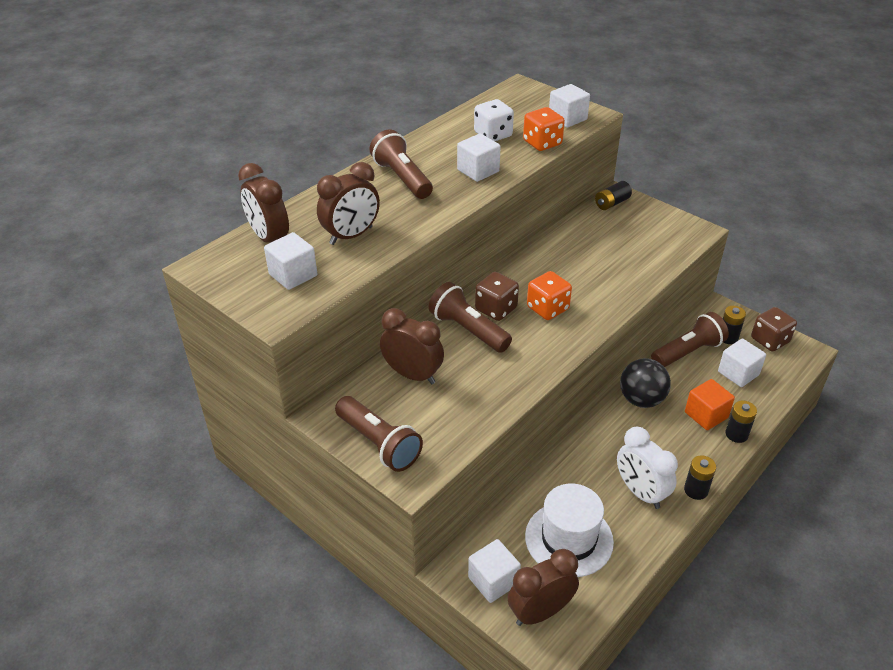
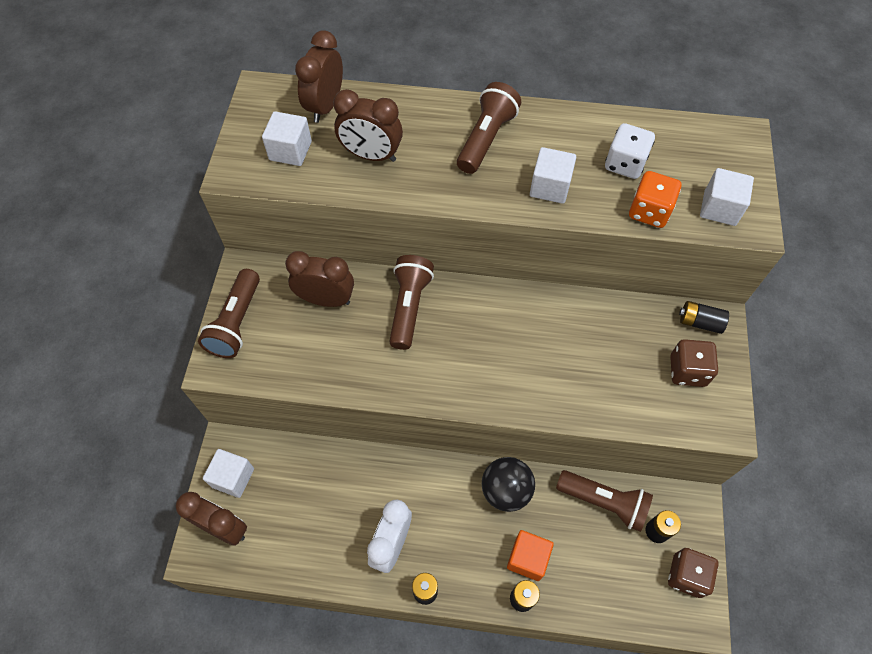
camera: 55 degrees right, 20 degrees up
brown clock [380,308,444,384] -> brown clock turned 75 degrees counterclockwise [285,251,354,307]
brown dice [475,272,519,321] -> brown dice moved to [670,339,718,387]
white hat [525,484,614,577] -> none
orange dice [527,271,572,320] -> none
white cube [718,338,766,387] -> none

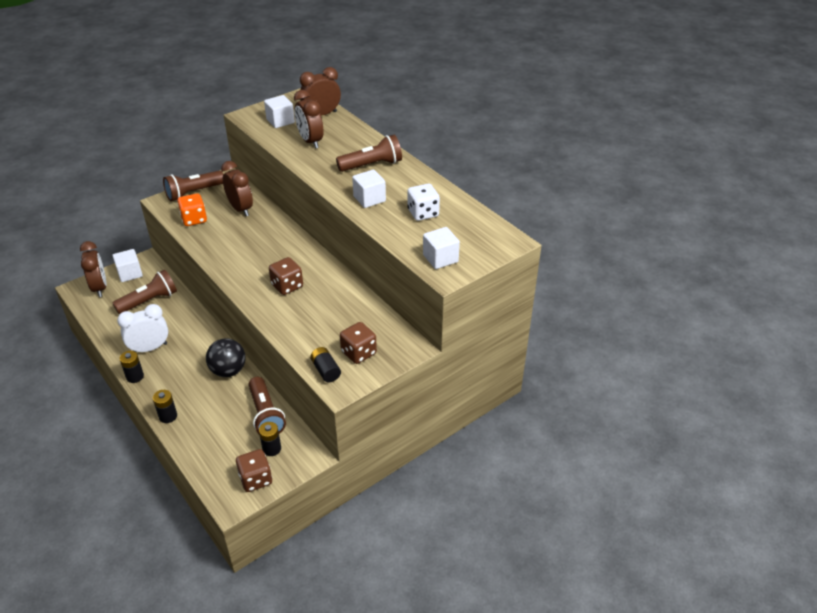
camera: 45 degrees right, 20 degrees down
brown flashlight [389,255,434,350] -> brown flashlight moved to [113,269,177,314]
orange cube [507,530,554,581] -> none
orange dice [629,171,681,228] -> orange dice moved to [177,193,207,226]
black battery [679,301,729,334] -> black battery moved to [310,347,341,382]
none -> brown dice [269,257,303,295]

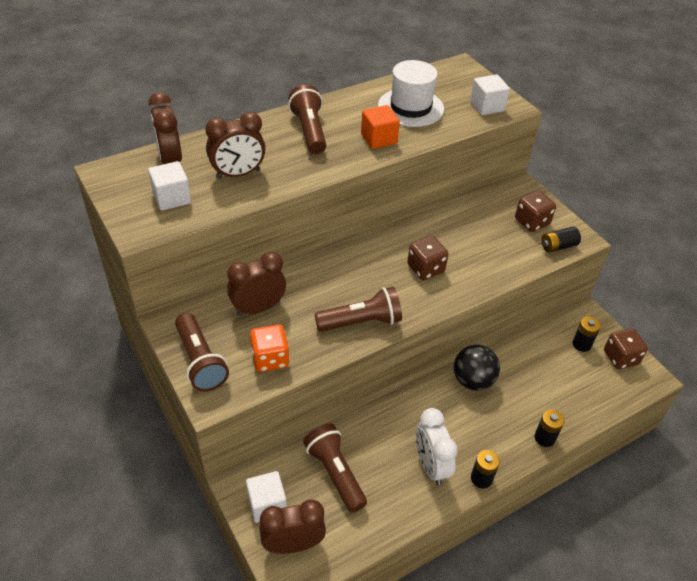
camera: 85 degrees left, 5 degrees up
brown flashlight [248,377,286,434] -> brown flashlight moved to [314,287,402,332]
white cube [352,170,386,208] -> orange cube [361,105,400,149]
white dice [407,184,440,221] -> white hat [378,60,444,127]

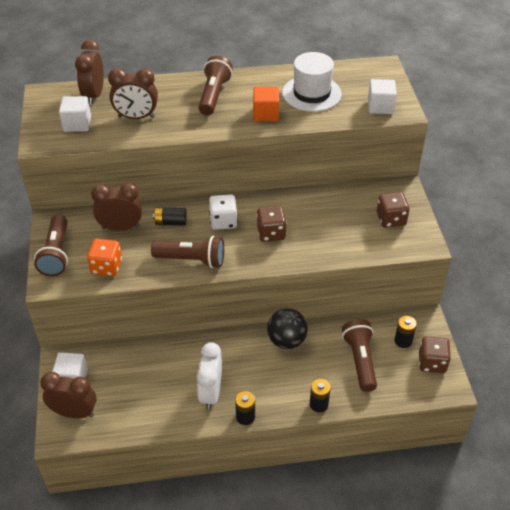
camera: 25 degrees right, 0 degrees up
brown flashlight [303,424,367,513] -> brown flashlight moved to [342,319,377,392]
black battery [541,227,581,253] -> black battery moved to [153,207,187,226]
none -> white dice [209,195,237,230]

